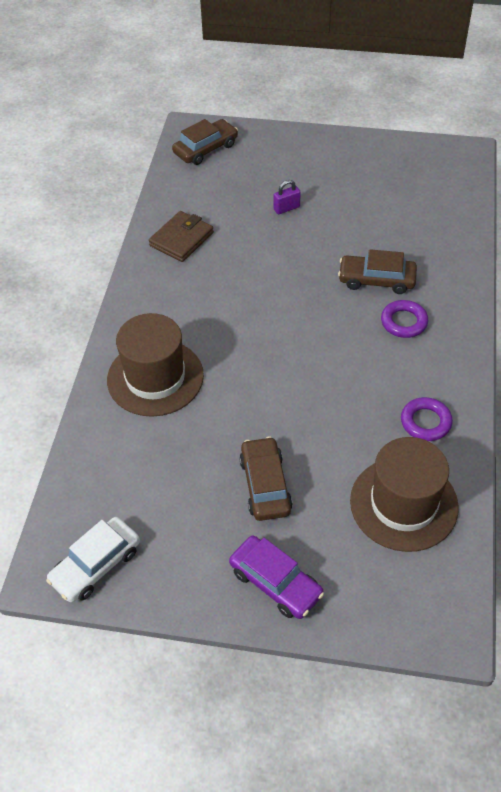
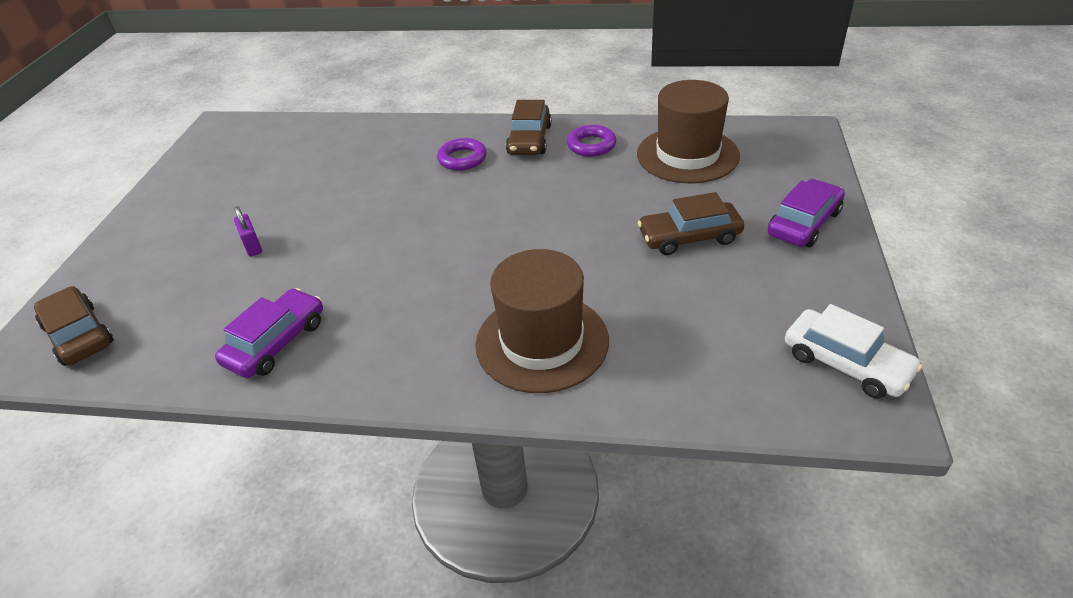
camera: 90 degrees left, 10 degrees down
brown wallet [149,211,214,262] -> purple car [215,288,323,378]
brown car [338,249,417,294] -> brown car moved to [506,100,552,155]

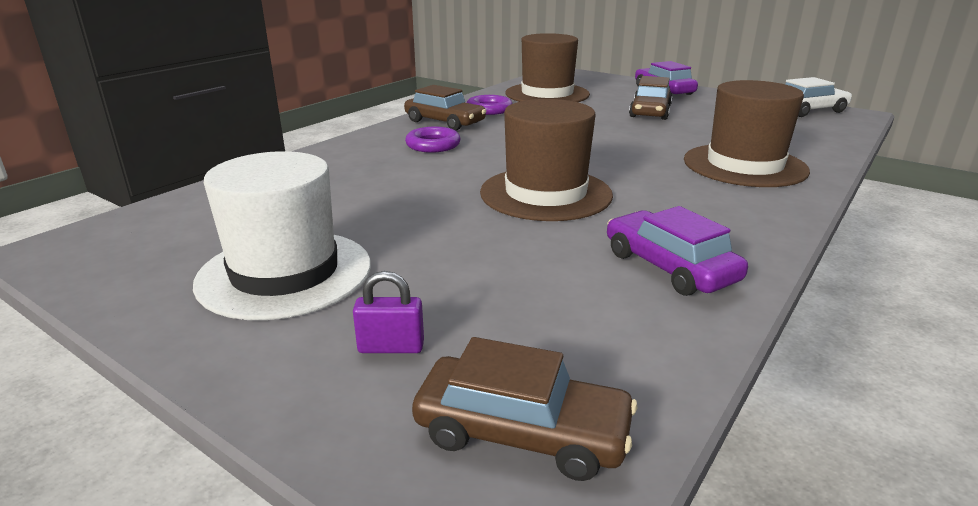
camera: 65 degrees left, 15 degrees down
brown car [34,286,114,366] -> brown car turned 150 degrees counterclockwise [412,337,637,481]
purple padlock [234,206,262,257] -> purple padlock moved to [353,271,424,353]
none -> white hat [193,151,371,320]
none -> brown hat [480,99,613,221]

